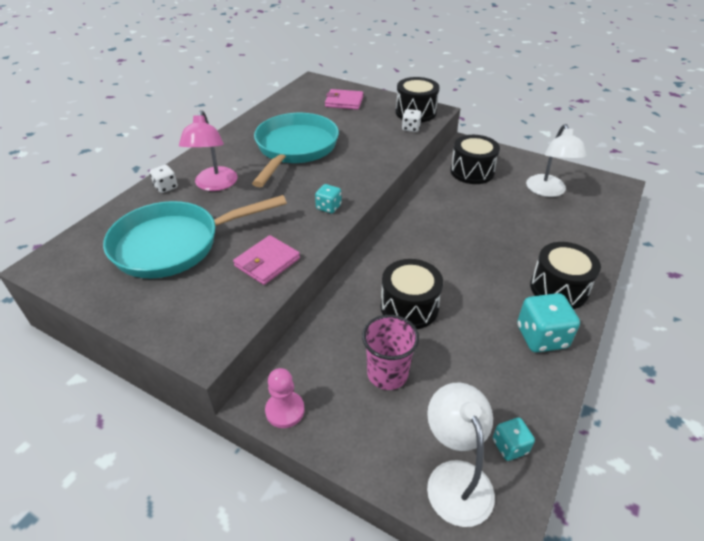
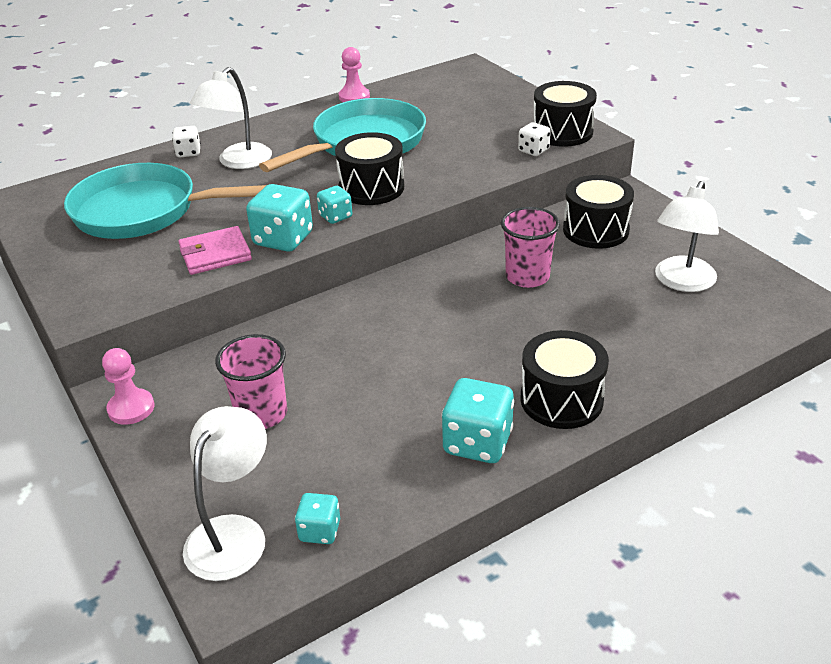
camera: 30 degrees right, 5 degrees down
pink lamp [179,110,237,191] -> white lamp [190,67,272,169]
pink wallet [325,89,363,110] -> none
black drum [381,259,443,329] -> black drum moved to [335,132,404,205]
none -> turquoise dice [246,184,313,252]
none -> pink pawn [339,47,370,102]
none -> pink cup [501,207,560,288]

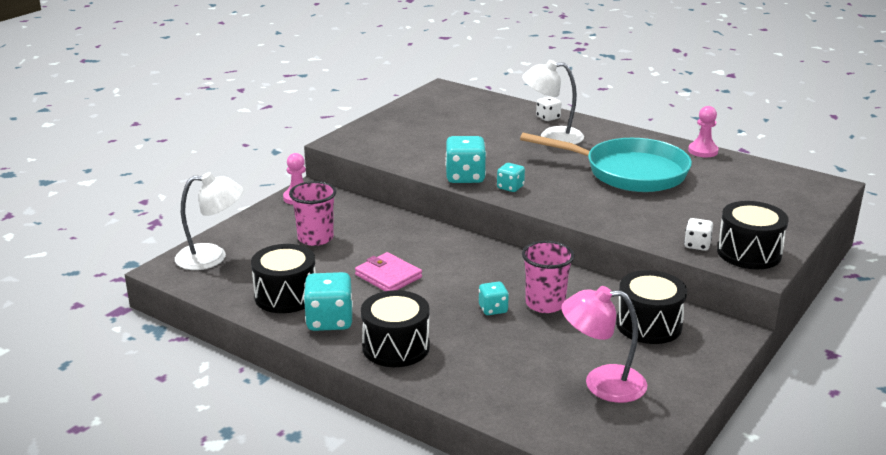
camera: 65 degrees right, 10 degrees down
turquoise pan [64,163,266,239] -> none
pink wallet [178,226,252,275] -> pink wallet moved to [355,252,422,291]
turquoise dice [295,493,340,544] -> turquoise dice moved to [479,281,509,315]
black drum [335,132,404,205] -> black drum moved to [251,244,316,313]
white lamp [655,181,719,292] -> pink lamp [561,286,647,403]

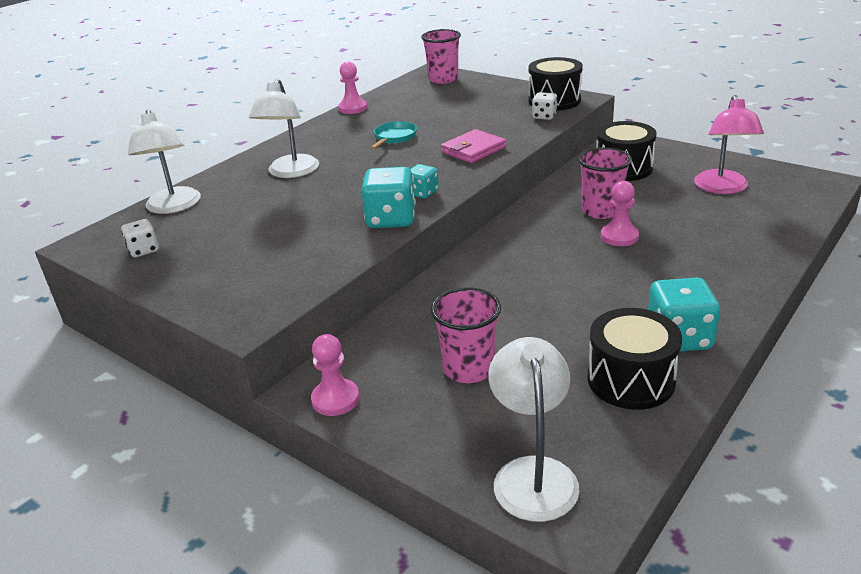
camera: 85 degrees left, 5 degrees up
pink wallet [355,252,422,291] -> pink wallet moved to [441,129,506,163]
black drum [361,290,430,367] -> none
turquoise dice [479,281,509,315] -> pink pawn [601,181,639,246]
turquoise pan [520,133,692,192] -> turquoise pan [370,121,417,150], size x0.42
white dice [536,96,561,121] -> white dice moved to [121,219,159,257]
none -> white lamp [128,109,201,214]
none -> pink cup [421,29,461,84]

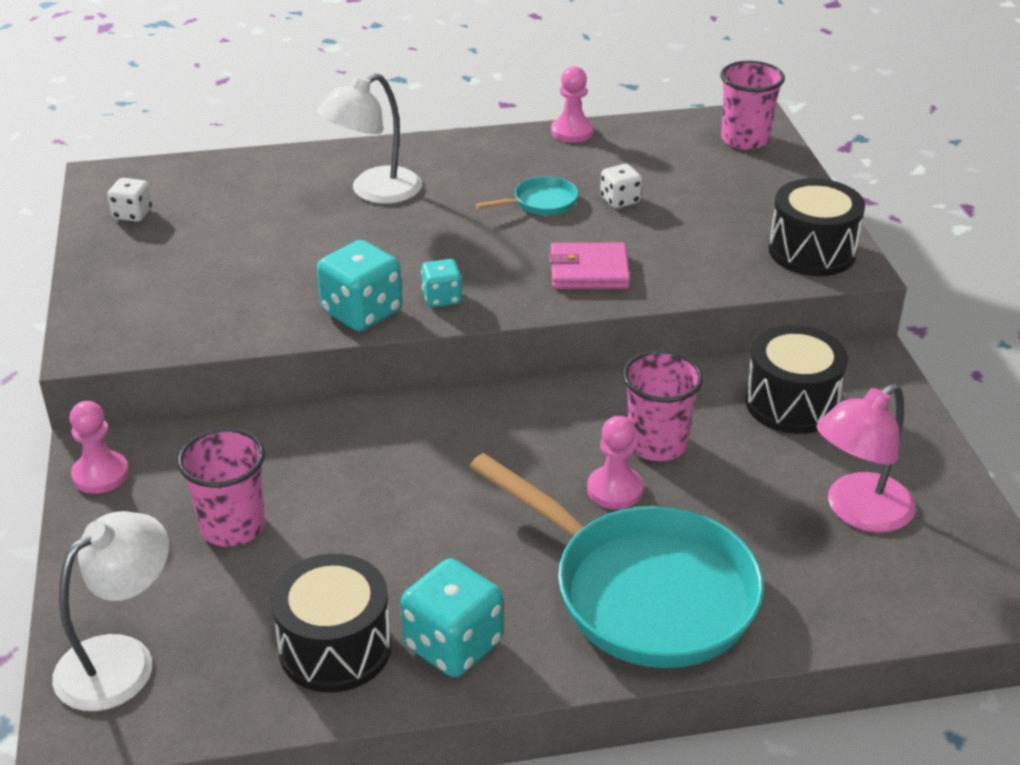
camera: 40 degrees right, 5 degrees up
white lamp [128,109,201,214] -> none
white dice [532,92,558,120] -> white dice moved to [600,164,642,208]
none -> turquoise pan [469,453,764,668]

